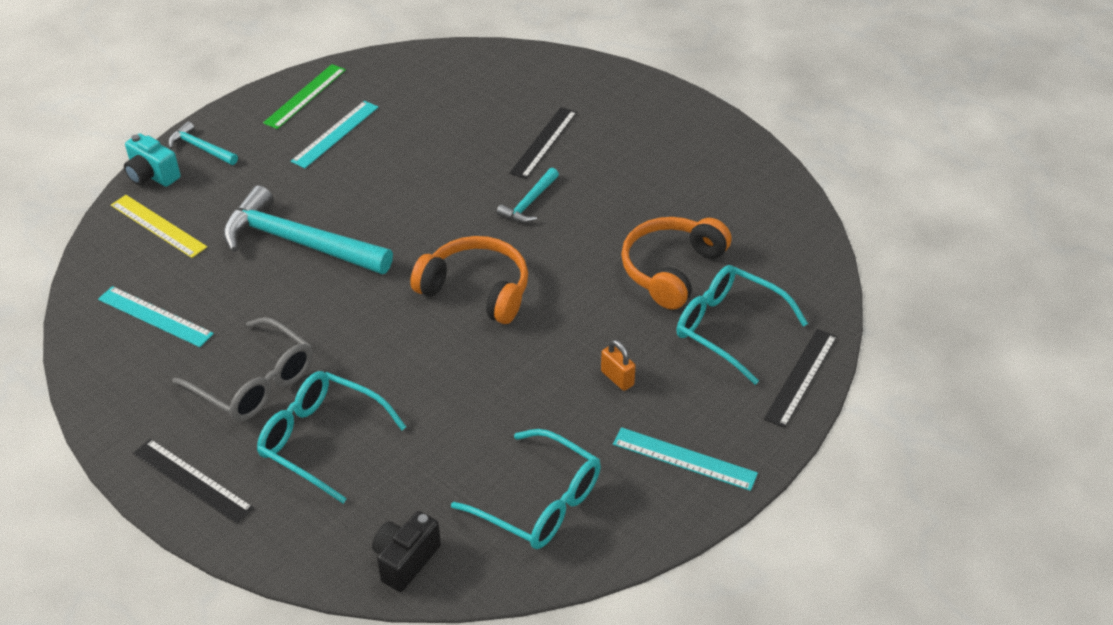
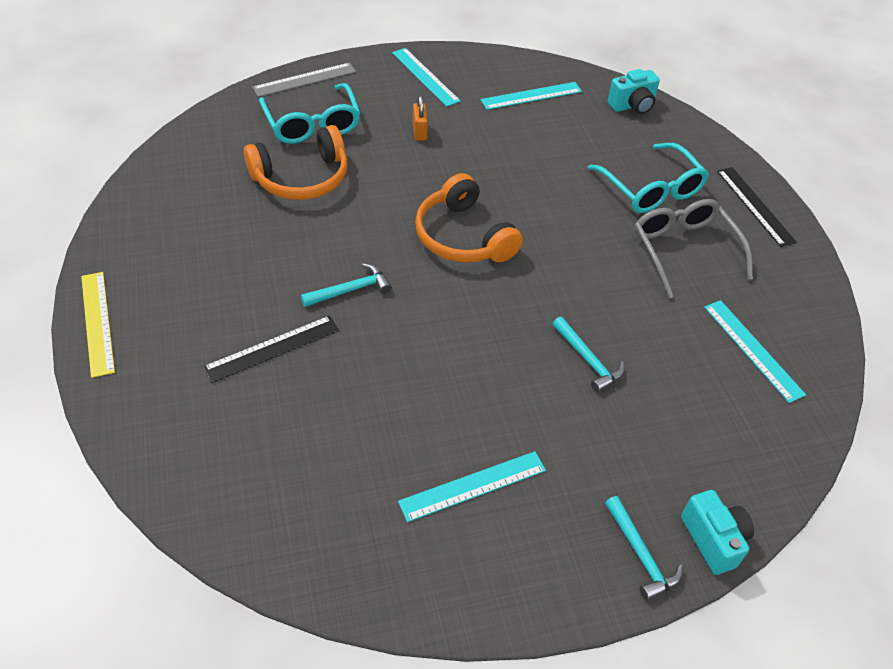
camera: 150 degrees left, 5 degrees up
yellow ruler [111,195,207,258] -> yellow ruler moved to [81,272,115,378]
turquoise hammer [223,185,393,274] -> turquoise hammer [553,317,625,393], size x0.48
green ruler [263,64,346,129] -> none
black camera [372,511,441,592] -> turquoise camera [607,69,660,114]
turquoise glasses [451,429,601,549] -> turquoise ruler [481,82,582,110]
black ruler [764,329,837,428] -> grey ruler [252,63,356,97]

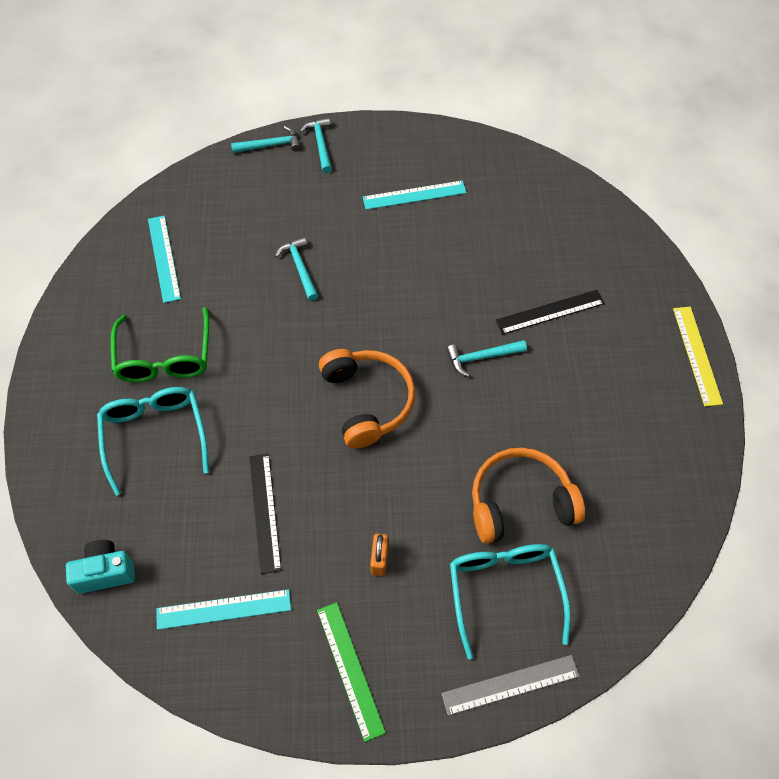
camera: 165 degrees left, 10 degrees up
turquoise ruler [392,48,461,107] -> green ruler [317,602,386,742]
grey glasses [634,199,753,298] -> green glasses [111,307,209,383]
turquoise camera [681,490,754,575] -> turquoise hammer [231,126,301,153]
black ruler [717,167,797,247] -> black ruler moved to [249,454,282,574]

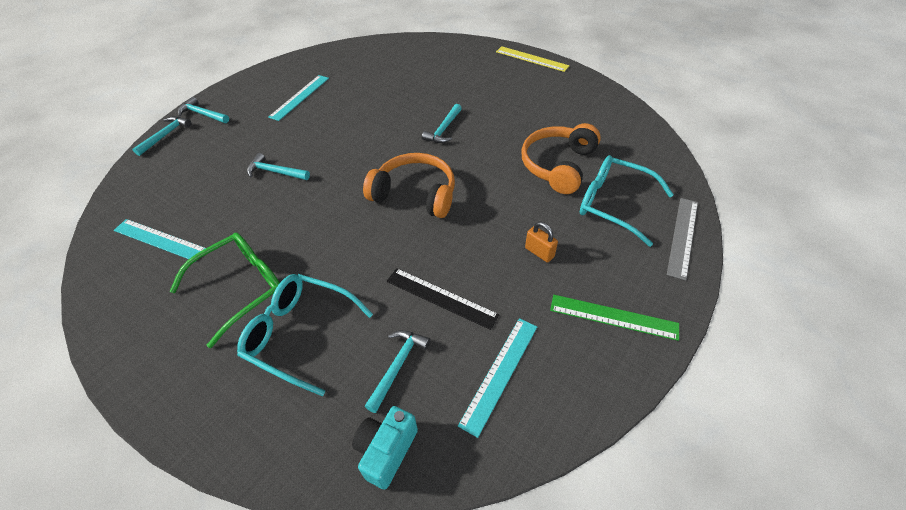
camera: 50 degrees left, 10 degrees down
green glasses [111,307,209,383] -> green glasses turned 75 degrees counterclockwise [170,233,280,348]
black ruler [495,290,605,335] -> none
none -> turquoise hammer [365,330,431,413]

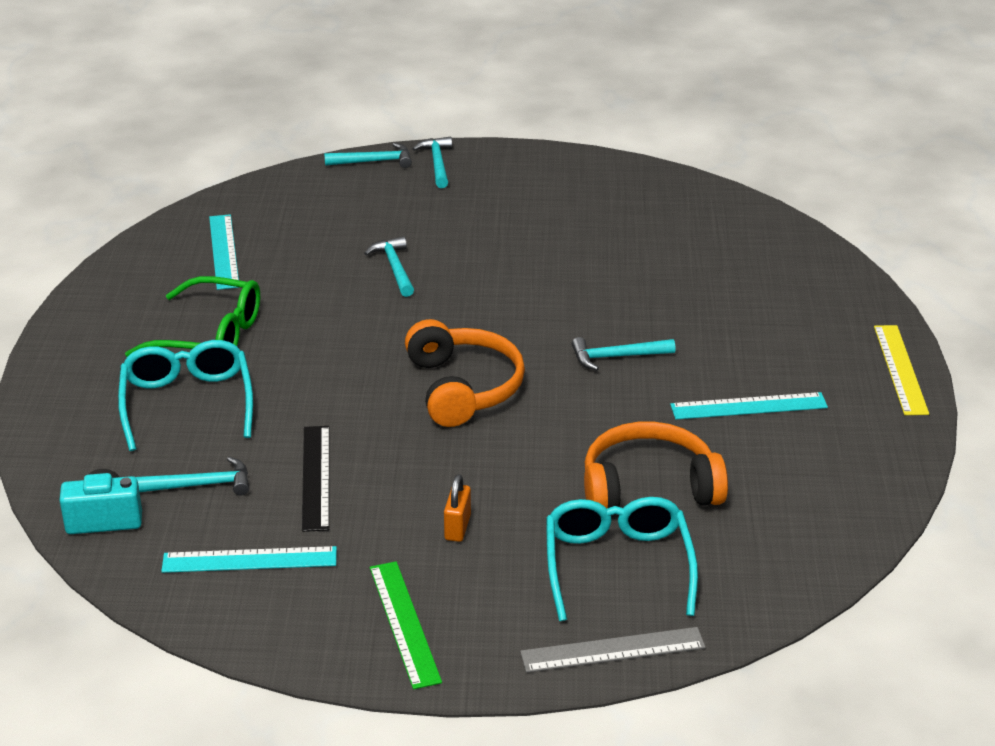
camera: 55 degrees right, 15 degrees down
turquoise ruler [268,75,329,121] -> turquoise ruler moved to [670,392,828,419]

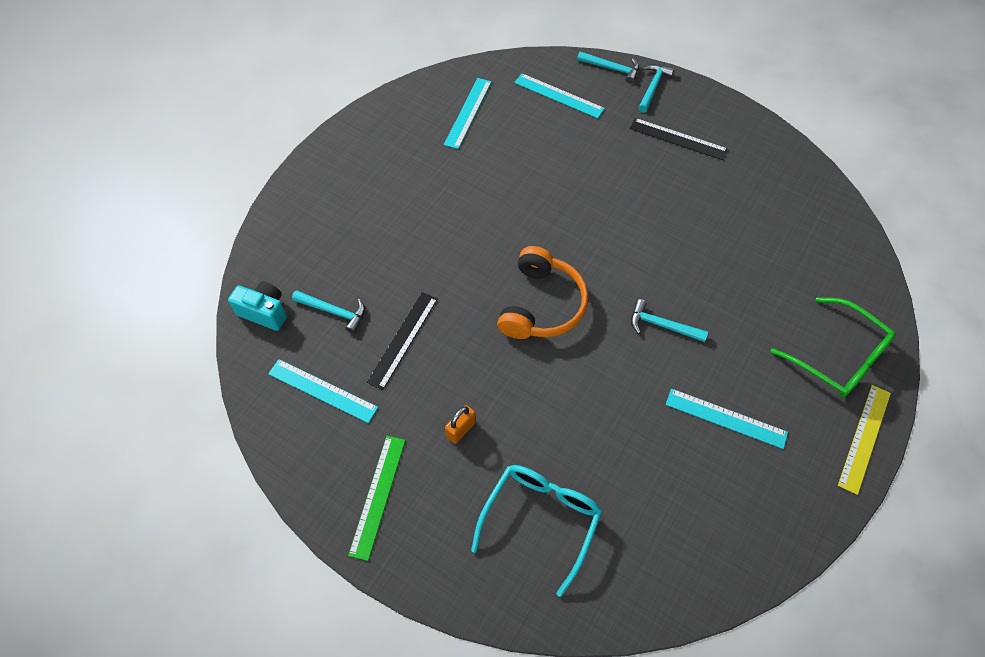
camera: 30 degrees right, 25 degrees up
turquoise glasses [118,340,253,451] -> none
green glasses [125,276,260,357] -> green glasses moved to [770,297,896,397]
turquoise hammer [364,236,414,297] -> none
grey ruler [520,627,706,673] -> none
orange headphones [584,422,728,508] -> none
none -> turquoise ruler [514,73,605,118]
none -> black ruler [630,118,728,160]

